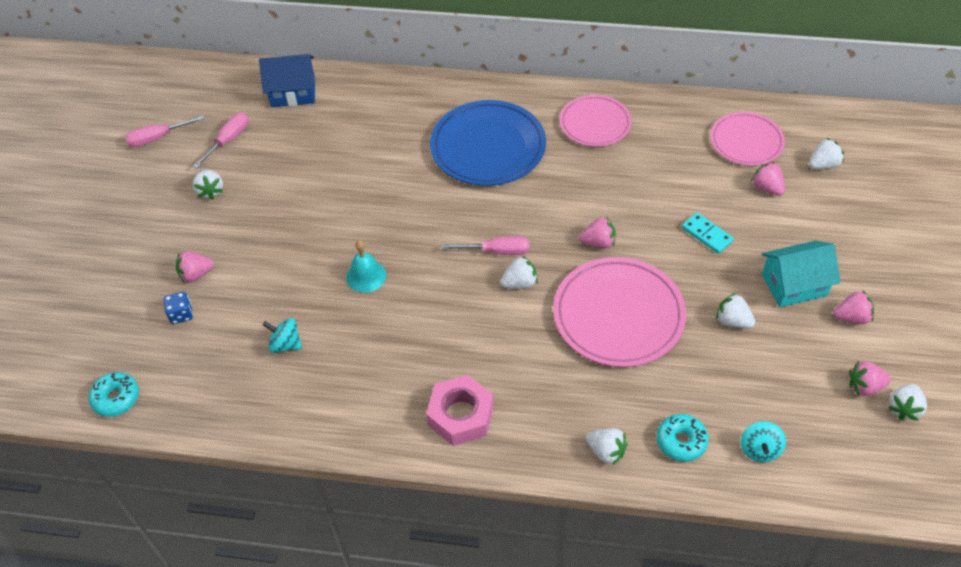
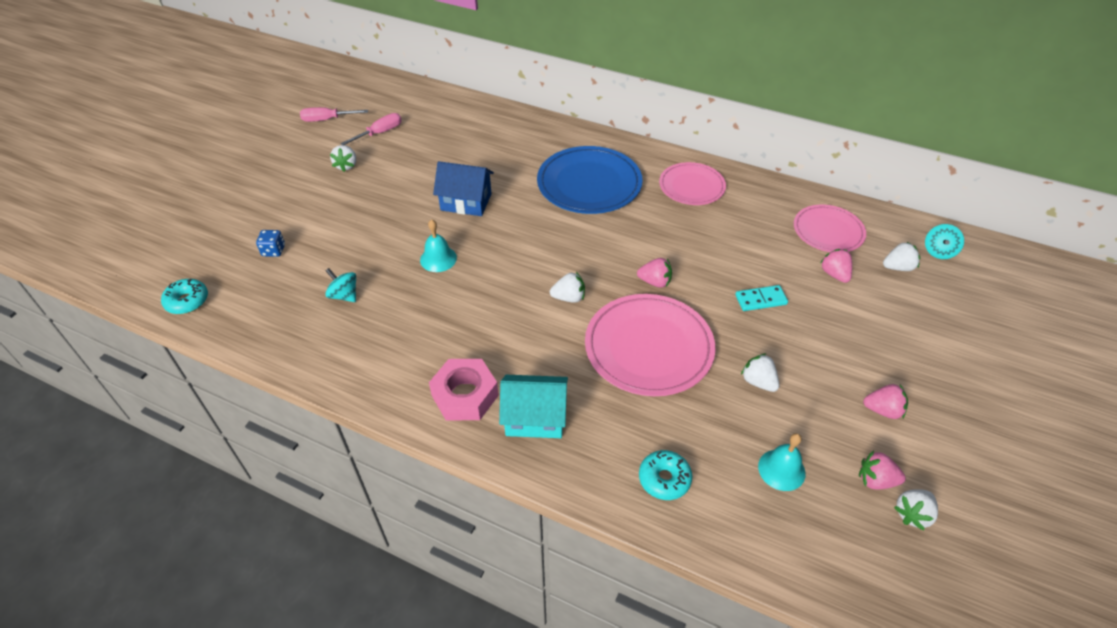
camera: 15 degrees right, 5 degrees down
pink strawberry [176,251,214,283] -> none
blue house [259,54,315,107] -> blue house moved to [433,161,494,216]
pink screwdriver [442,236,529,255] -> none
white strawberry [586,428,628,465] -> none
turquoise domino [682,213,734,254] -> turquoise domino turned 75 degrees counterclockwise [735,285,788,311]
turquoise spinning top [741,421,786,462] -> turquoise spinning top moved to [925,224,964,259]
turquoise house [762,240,840,307] -> turquoise house moved to [499,375,568,438]
none -> turquoise bell [758,433,805,491]

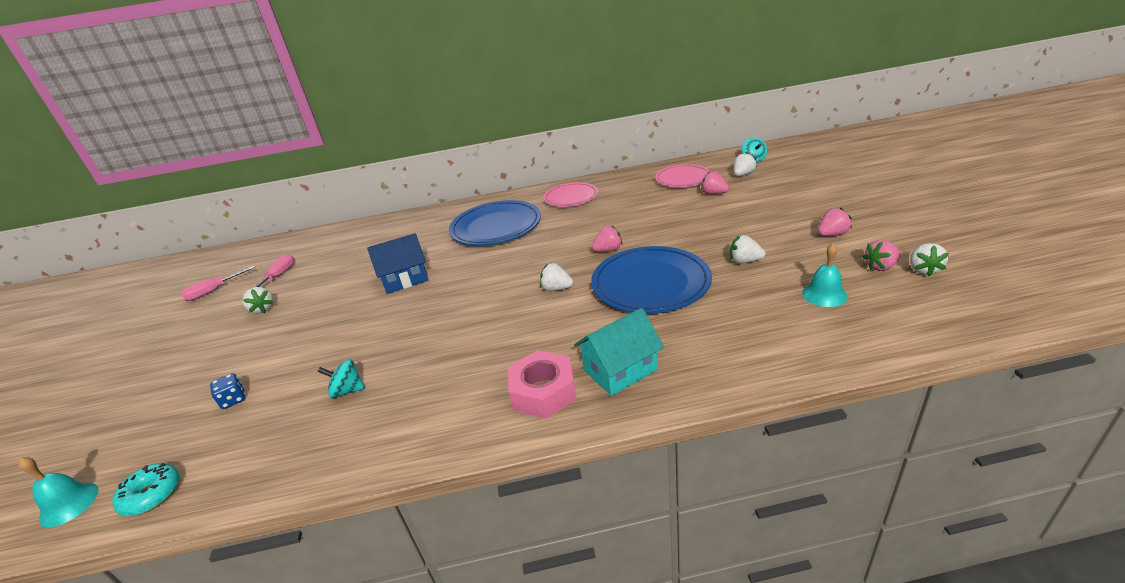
camera: 30 degrees left, 15 degrees down
turquoise bell [420,219,457,272] -> turquoise bell moved to [18,457,99,528]
white strawberry [550,272,585,303] -> white strawberry turned 120 degrees counterclockwise [540,263,573,291]
pink plate [585,294,716,396] -> blue plate [591,246,712,314]
turquoise donut [639,450,692,500] -> none
turquoise domino [735,285,788,311] -> none

